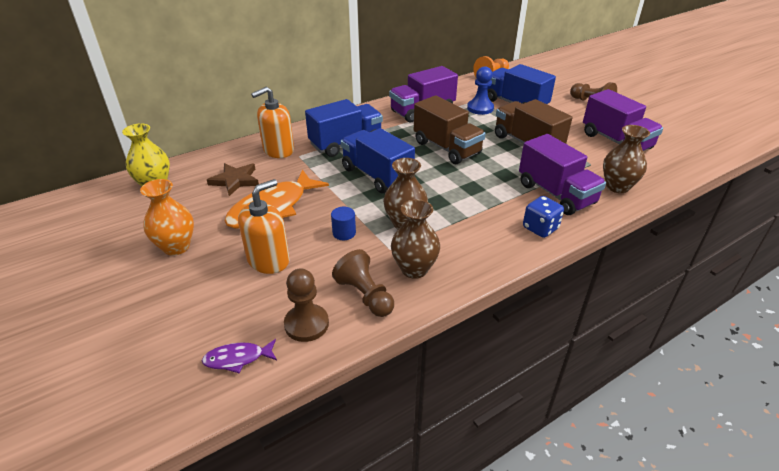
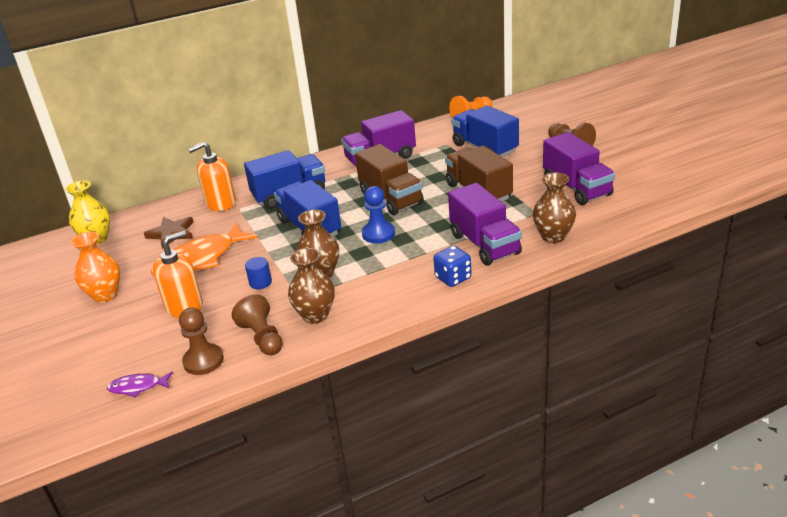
camera: 10 degrees right, 5 degrees down
blue pawn [467,66,494,115] -> blue pawn moved to [362,186,395,243]

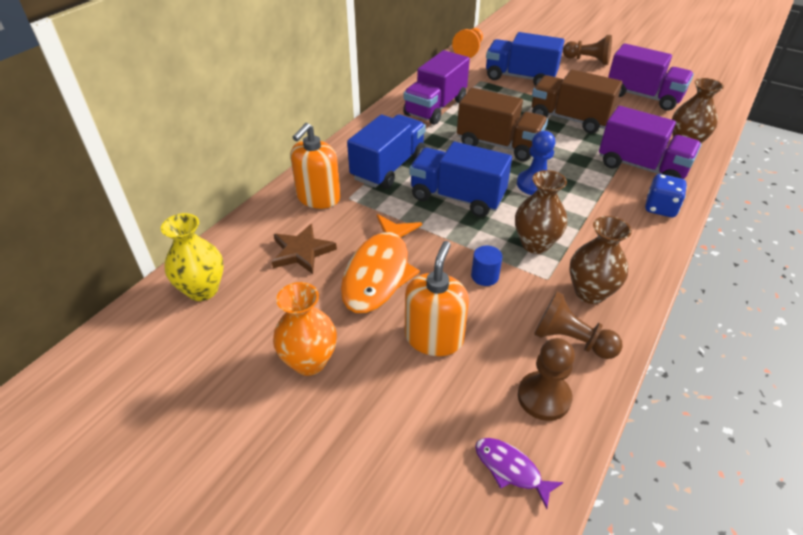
camera: 35 degrees left, 10 degrees up
purple fish [107,371,173,397] -> purple fish turned 75 degrees clockwise [475,438,563,509]

